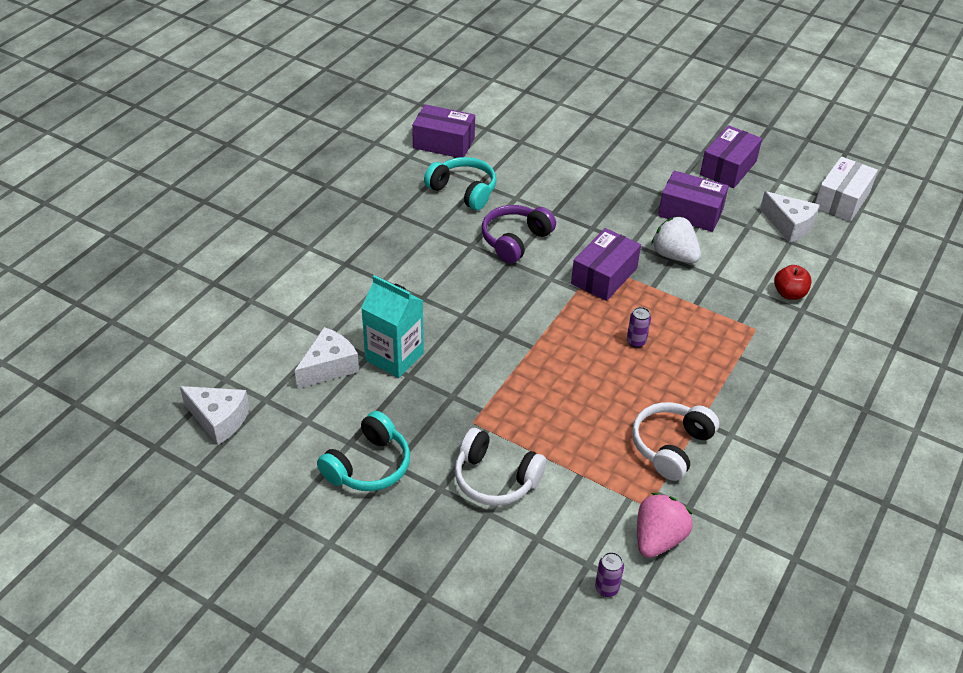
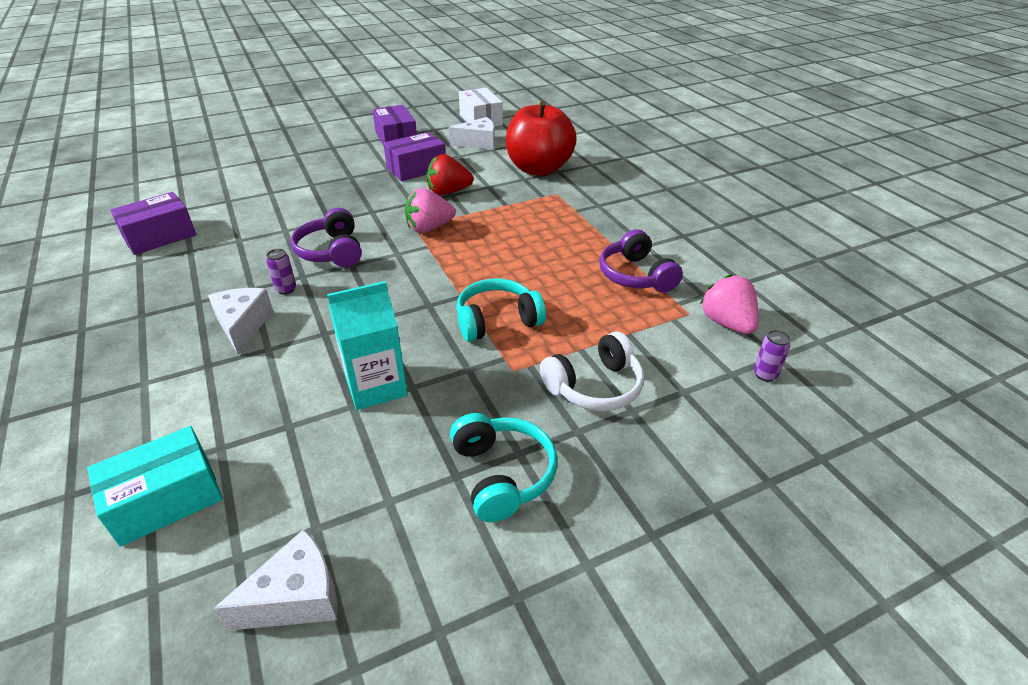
camera: 55 degrees left, 5 degrees down
white cheese [295,327,359,389] -> white cheese moved to [208,288,273,355]
turquoise headphones [424,157,496,210] -> turquoise headphones moved to [456,279,546,342]
purple box [571,228,641,301] -> pink strawberry [405,188,455,233]
purple can [627,307,651,348] -> purple can moved to [266,249,296,295]
white headphones [632,402,719,481] -> purple headphones [599,229,683,293]
white strawberry [651,216,701,263] -> red strawberry [427,154,474,195]
red apple [774,265,811,300] -> red apple [506,101,577,176], size x2.35
none -> turquoise box [87,426,223,547]

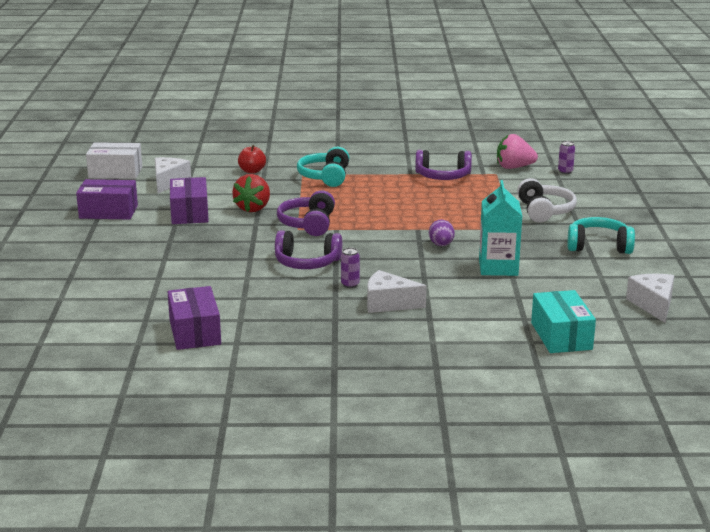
camera: 65 degrees left, 15 degrees down
pink strawberry [405,188,455,233] -> purple headphones [277,190,335,236]
turquoise headphones [456,279,546,342] -> turquoise headphones moved to [297,147,349,187]
red apple [506,101,577,176] -> red apple [238,145,266,174], size x0.43
none -> purple egg [429,219,455,246]

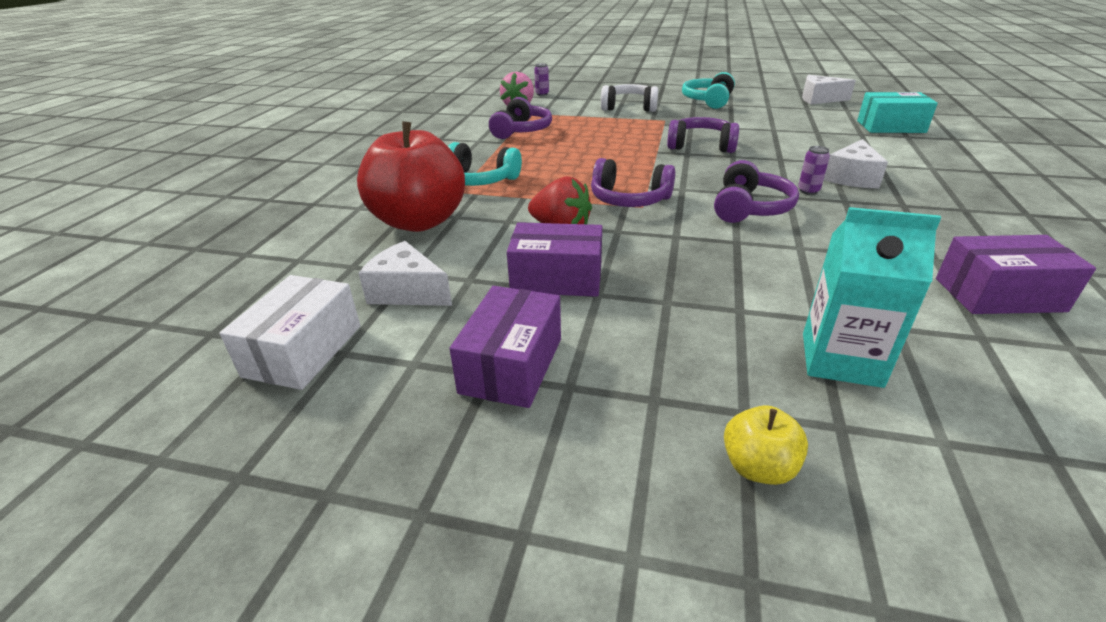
camera: 75 degrees left, 10 degrees up
red apple [238,145,266,174] -> red apple [357,121,465,232], size x2.35
purple egg [429,219,455,246] -> purple headphones [667,117,739,153]
turquoise carton [479,180,522,276] -> turquoise carton moved to [803,207,941,388]
none -> yellow apple [724,405,808,485]

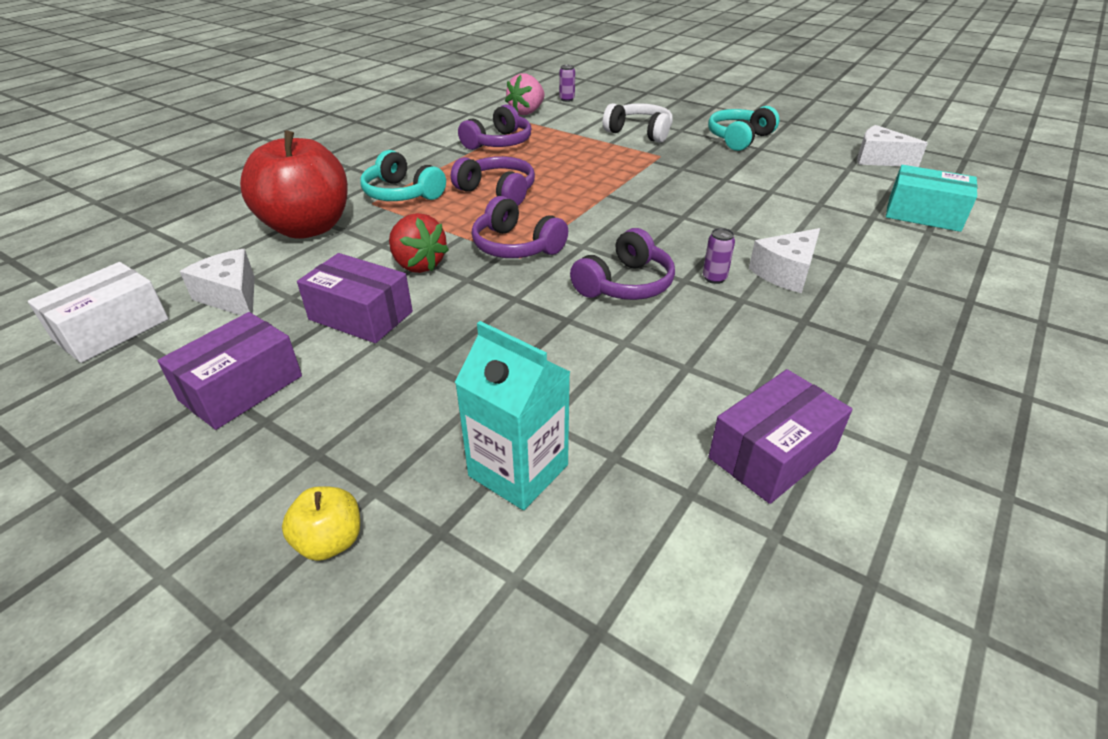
camera: 20 degrees right, 5 degrees up
purple headphones [667,117,739,153] -> purple headphones moved to [451,156,535,206]
purple box [936,235,1096,314] -> purple box turned 60 degrees counterclockwise [708,369,852,504]

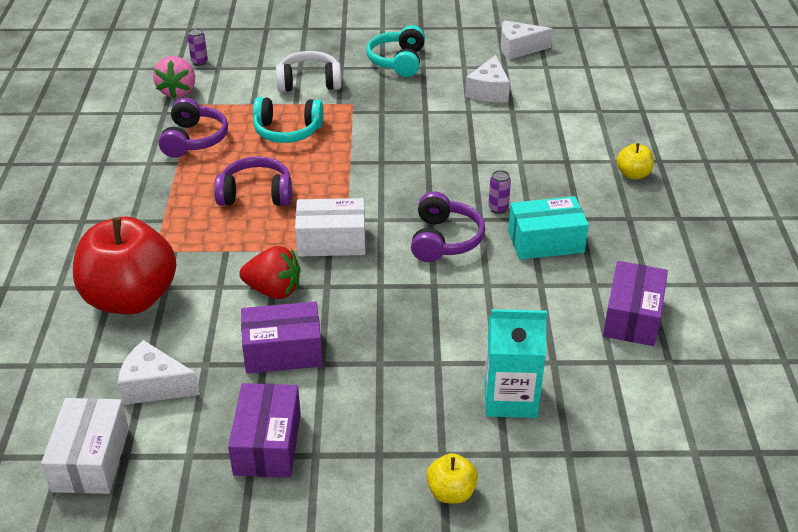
camera: 35 degrees left, 0 degrees up
turquoise headphones [360,150,446,201] -> turquoise headphones moved to [253,97,324,143]
purple headphones [471,196,568,258] -> white box [295,198,365,257]
white cheese [749,228,820,293] -> white cheese moved to [465,55,510,102]
turquoise box [886,165,978,232] -> turquoise box moved to [508,196,589,260]
none -> yellow apple [616,143,654,179]

